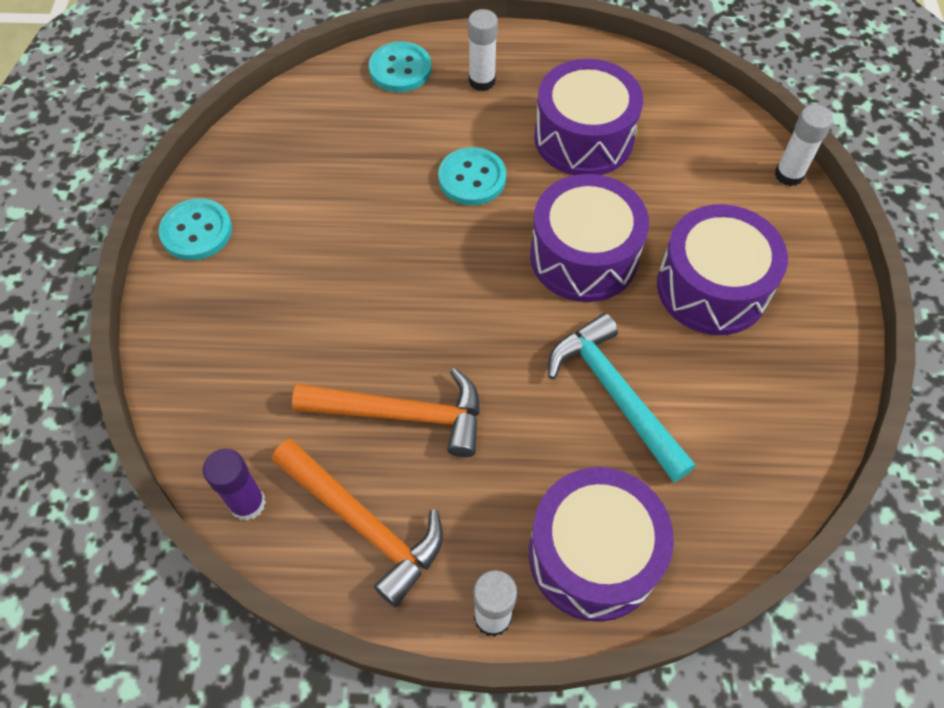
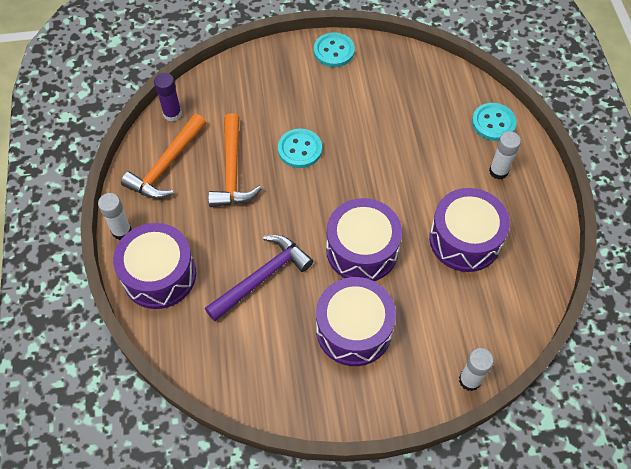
camera: 80 degrees right, 0 degrees up
turquoise button [438,147,506,205] -> turquoise button moved to [278,128,322,168]
turquoise hammer [548,313,696,482] -> purple hammer [205,235,313,321]

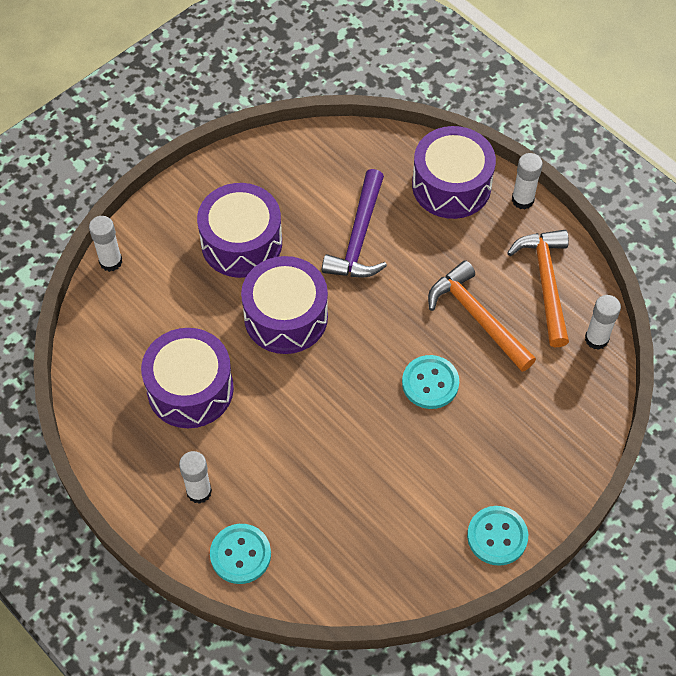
camera: 145 degrees right, 0 degrees up
purple glue stick [154,73,182,122] -> white glue stick [585,295,621,350]

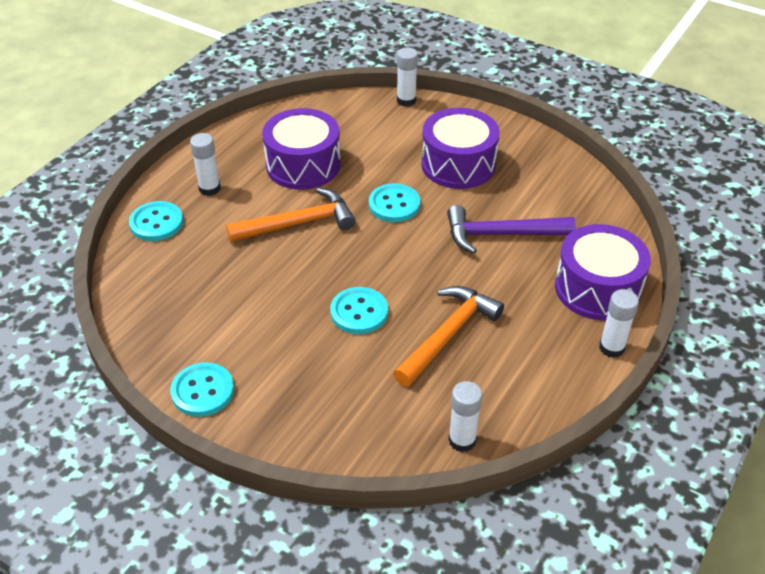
camera: 75 degrees right, 15 degrees down
purple drum [241,256,328,354] -> turquoise button [369,183,420,222]
orange hammer [507,230,569,347] -> orange hammer moved to [226,188,356,242]

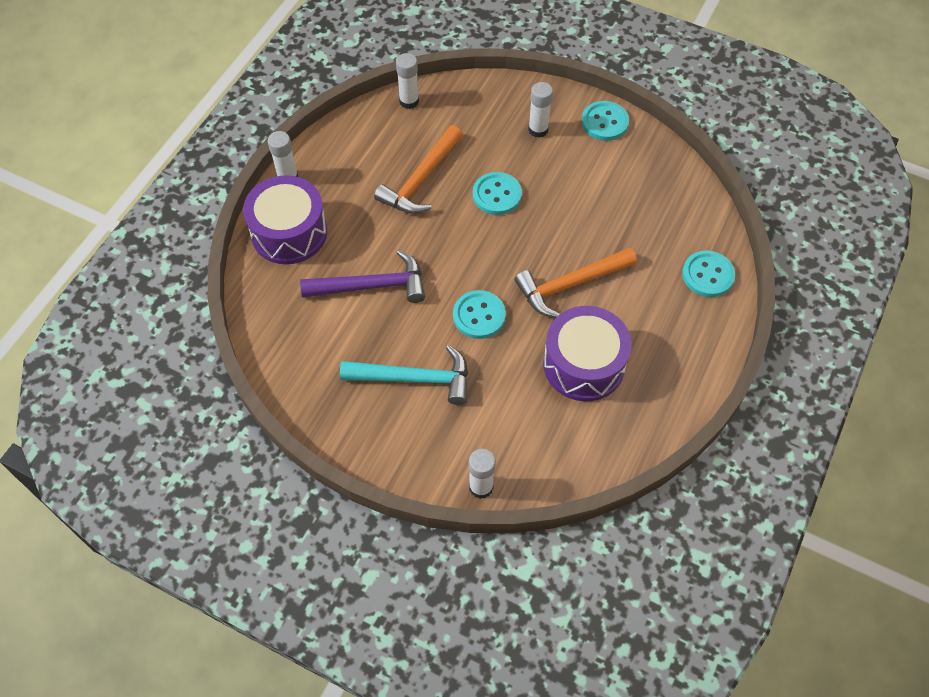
camera: 175 degrees right, 15 degrees up
white glue stick [190,133,221,196] -> white glue stick moved to [528,82,553,138]
purple drum [421,108,500,189] -> turquoise hammer [340,345,468,405]

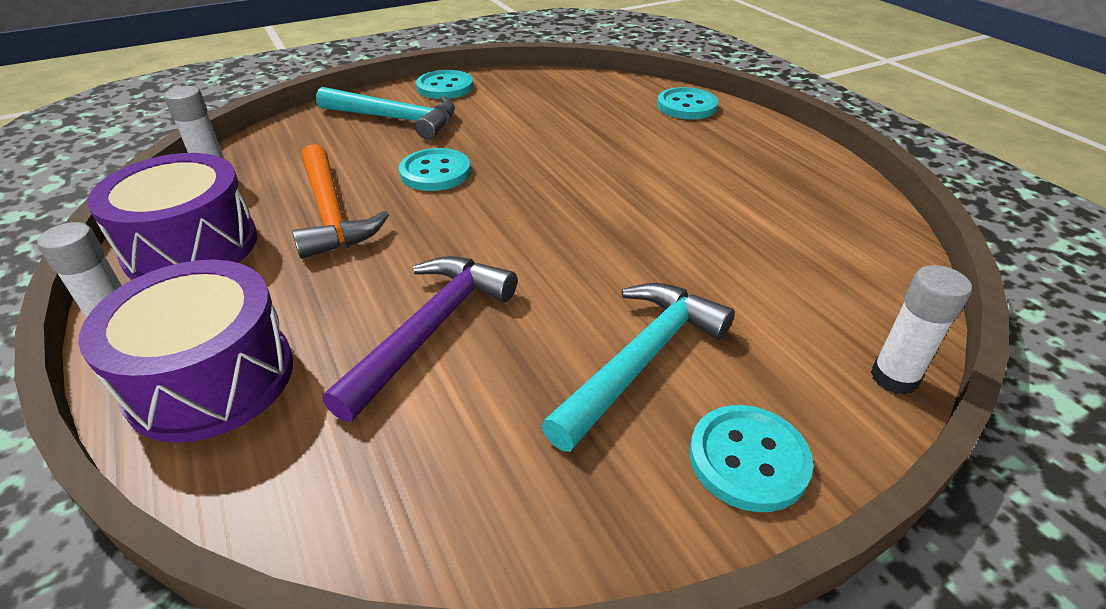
camera: 55 degrees left, 20 degrees down
turquoise button [453,290,506,339] -> turquoise button moved to [689,405,813,512]
orange hammer [514,248,637,318] -> none
white glue stick [528,82,553,138] -> turquoise hammer [316,87,455,140]
purple drum [543,306,632,401] -> purple drum moved to [87,153,257,280]

